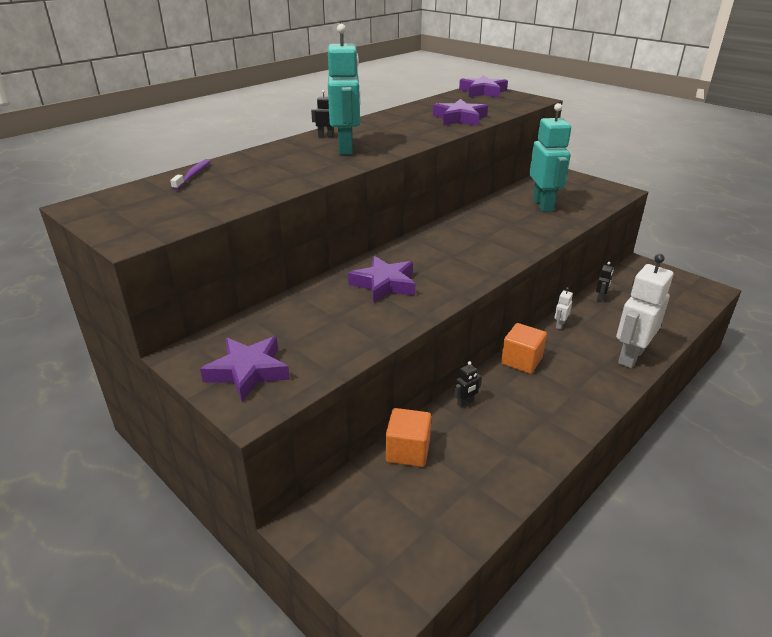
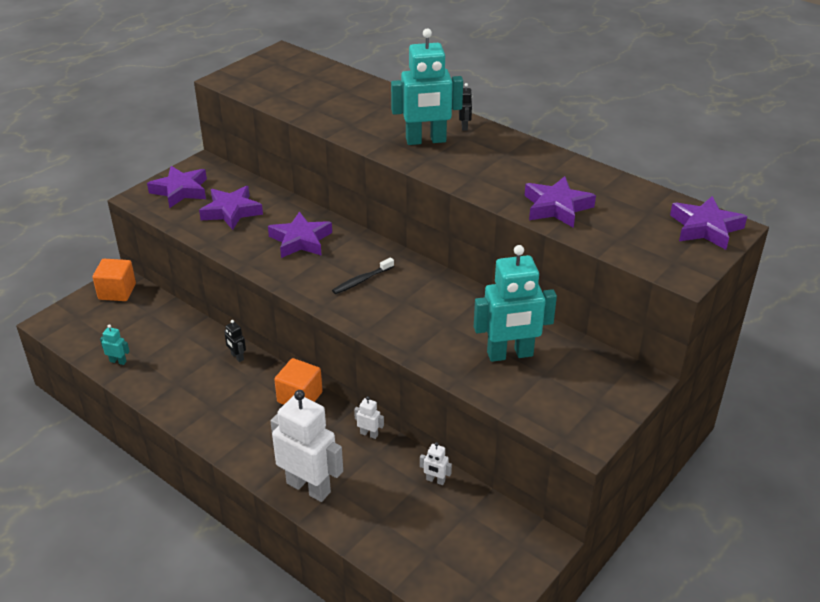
camera: 85 degrees right, 5 degrees up
purple toothbrush [170,159,211,190] -> none
orange cube [386,408,431,467] -> orange cube moved to [92,259,136,301]
black robot [596,262,613,302] -> white robot [420,442,452,485]
none -> turquoise robot [100,324,130,365]
none -> purple star [199,186,263,230]
none -> black toothbrush [332,258,394,294]

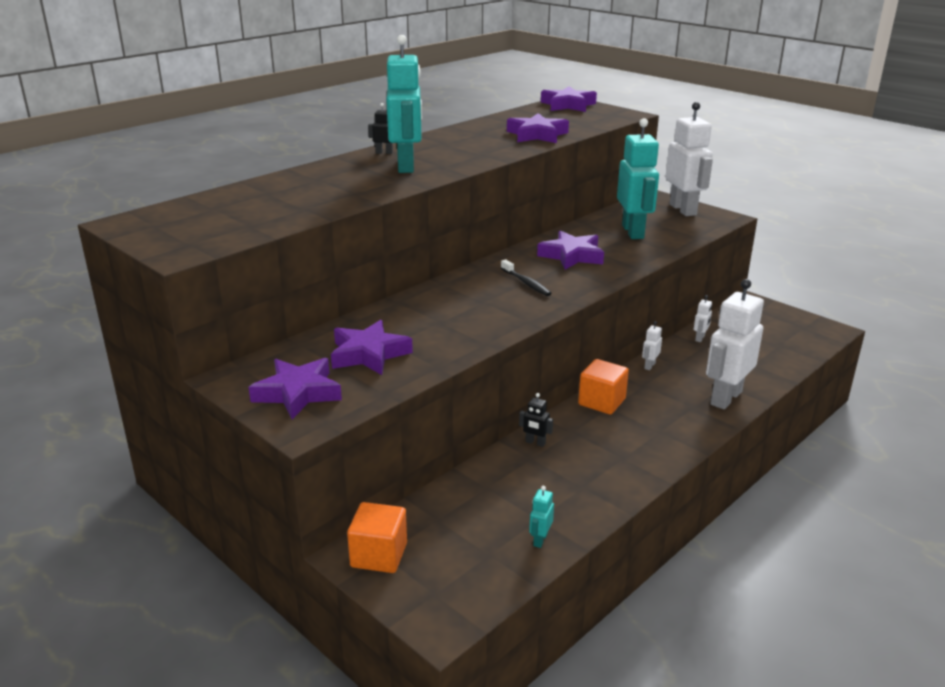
camera: 85 degrees left, 10 degrees down
black robot [225,320,246,362] -> black robot turned 60 degrees clockwise [519,393,553,447]
purple star [268,211,332,258] -> purple star moved to [537,230,604,270]
none -> white robot [665,102,713,216]

